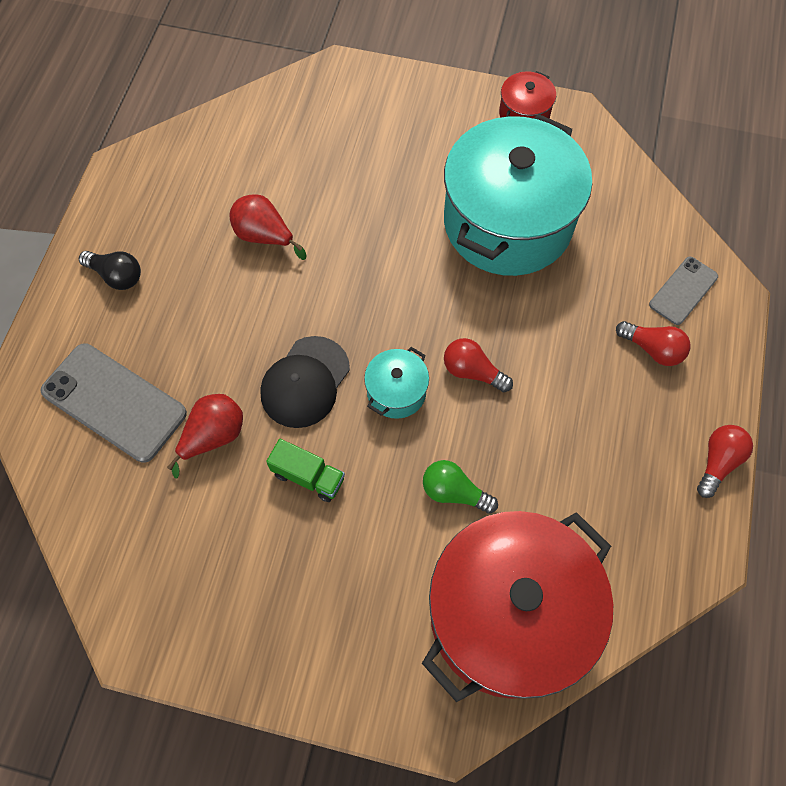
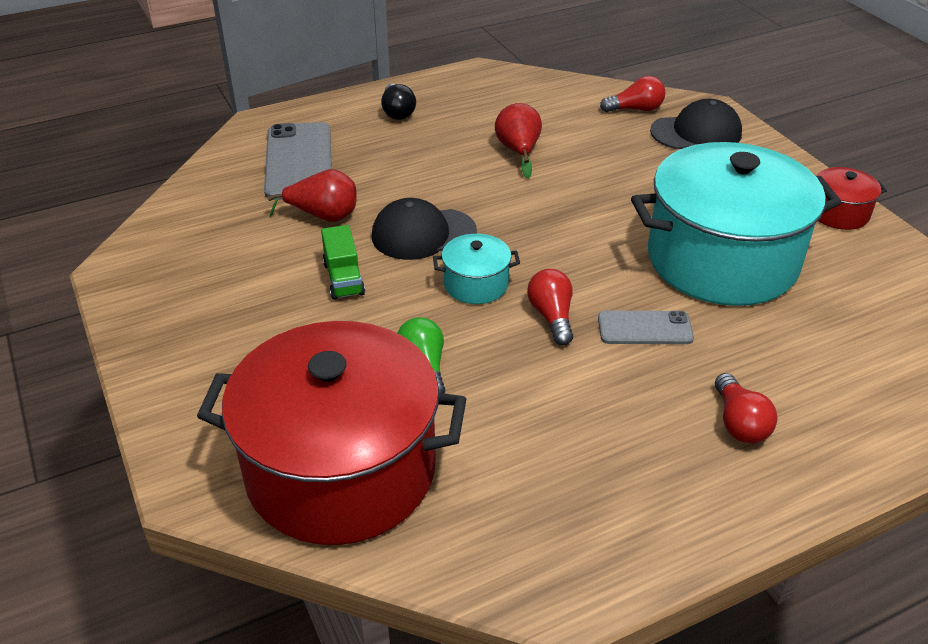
camera: 50 degrees right, 25 degrees down
grey phone [649,256,718,325] -> grey phone moved to [598,311,694,344]
red light bulb [697,425,753,498] -> red light bulb moved to [600,76,665,112]
none -> black cap [650,99,742,149]

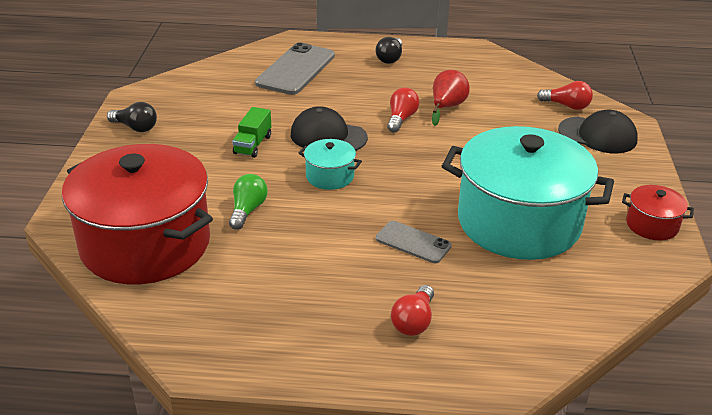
camera: 30 degrees right, 5 degrees down
red pear [268,169,357,222] -> none
red light bulb [527,269,573,345] -> red light bulb moved to [387,87,419,133]
none -> black light bulb [107,102,157,132]

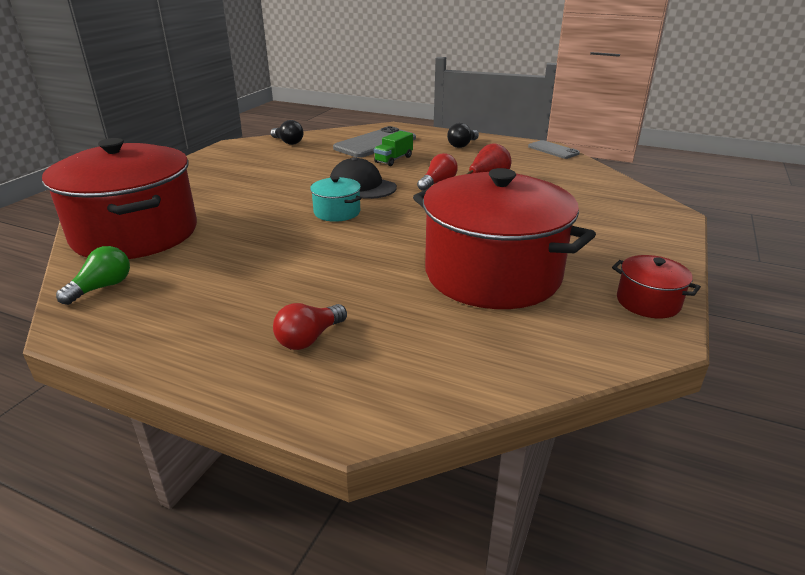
camera: 20 degrees right, 5 degrees down
black light bulb [107,102,157,132] -> black light bulb moved to [270,120,303,145]
green light bulb [229,174,268,230] -> green light bulb moved to [56,246,130,305]
green truck [232,107,271,158] -> green truck moved to [374,131,413,166]
grey phone [376,221,452,263] -> grey phone moved to [528,140,580,159]
turquoise pot [442,126,614,260] -> red pot [413,168,596,309]
red light bulb [537,81,593,110] -> none
black cap [558,110,638,153] -> none

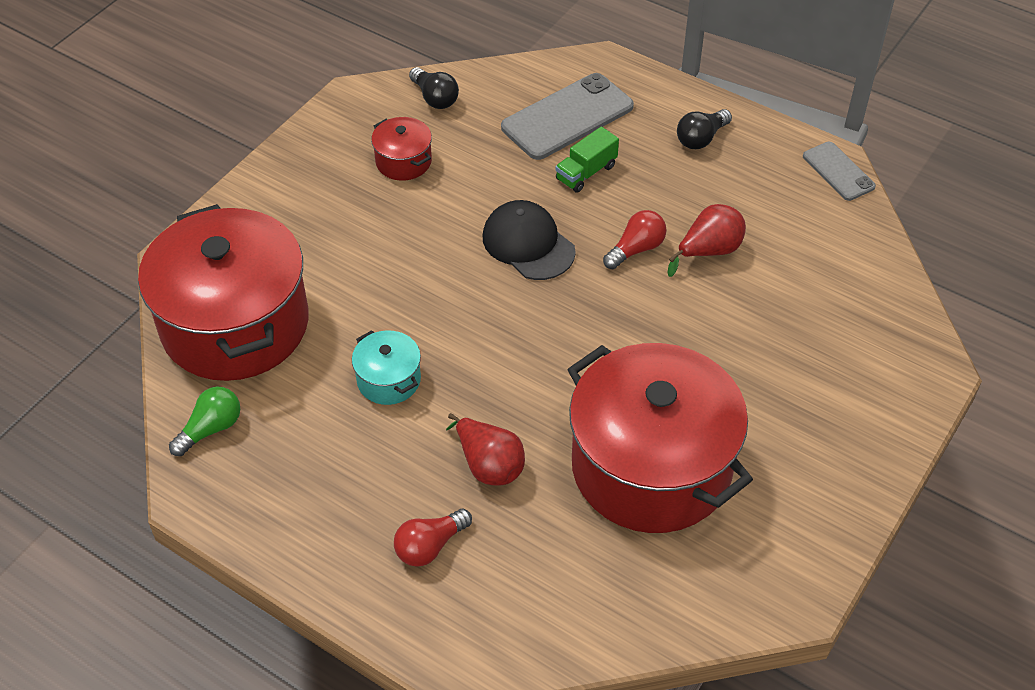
camera: 10 degrees right, 20 degrees up
turquoise pot [310,176,362,222] -> turquoise pot moved to [352,330,421,405]
red pot [612,255,701,318] -> red pot moved to [371,117,432,181]
none -> red pear [446,413,525,486]

